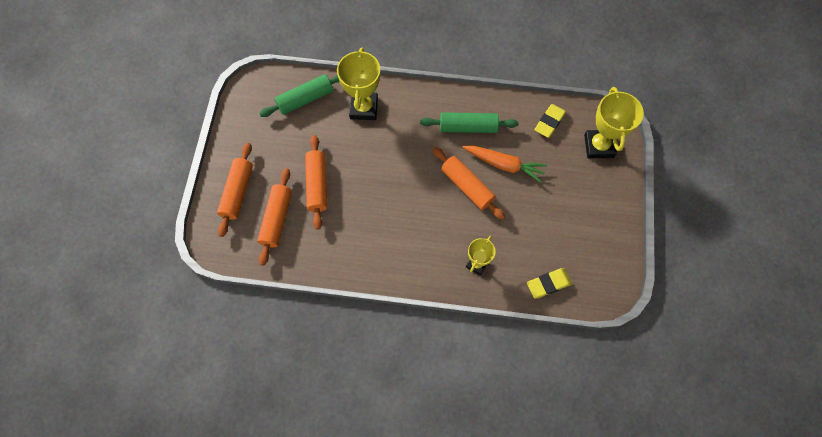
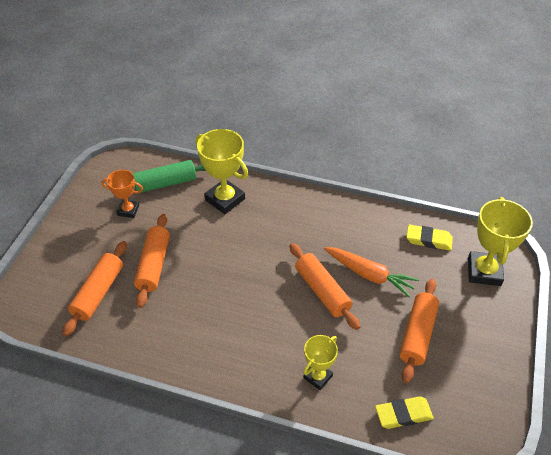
camera: 10 degrees right, 20 degrees down
orange rolling pin [217,143,253,237] -> orange rolling pin moved to [400,279,439,383]
yellow trophy [337,48,380,120] -> yellow trophy turned 60 degrees counterclockwise [196,129,248,214]
green rolling pin [420,112,518,133] -> none
yellow eraser [534,104,566,138] -> yellow eraser turned 60 degrees clockwise [407,225,453,251]
none -> orange trophy [102,170,143,218]

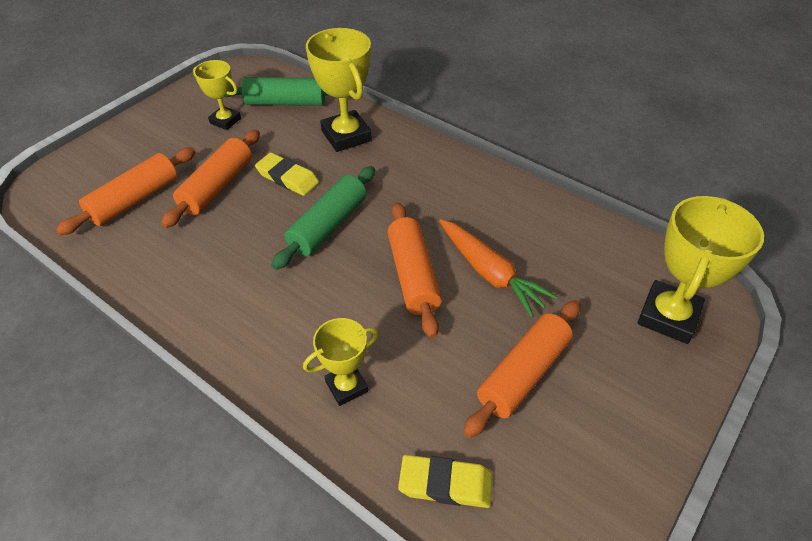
camera: 20 degrees right, 0 degrees up
orange trophy [102,170,143,218] -> yellow trophy [193,60,241,130]
yellow eraser [407,225,453,251] -> yellow eraser moved to [255,152,319,196]
none -> green rolling pin [271,166,375,270]

